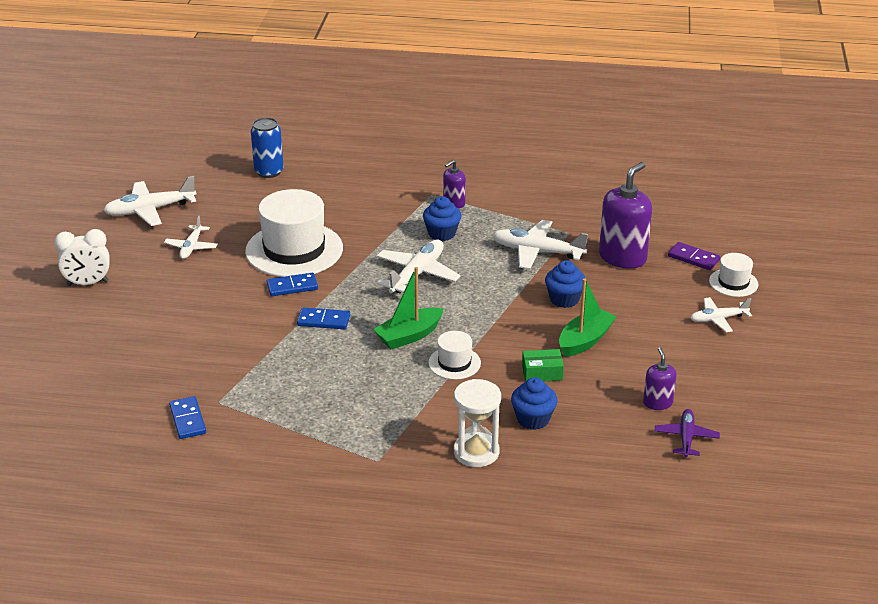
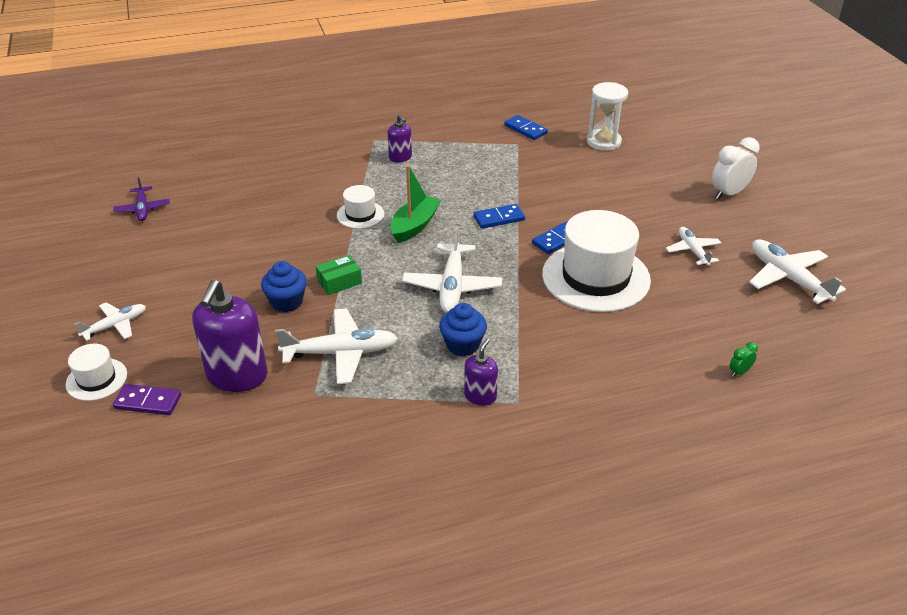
camera: 155 degrees right, 5 degrees up
white plane [103,176,196,226] -> white plane turned 75 degrees counterclockwise [749,239,846,304]
blue can [251,117,283,178] -> green clock [730,342,758,377]
white hourglass [454,379,501,467] -> white hourglass moved to [587,82,628,151]
blue cupcake [511,377,558,430] -> none
green box [522,349,564,382] -> green box moved to [316,255,362,295]
green boat [559,278,617,357] -> none
purple soap dispenser [643,347,677,410] -> purple soap dispenser moved to [388,114,412,162]

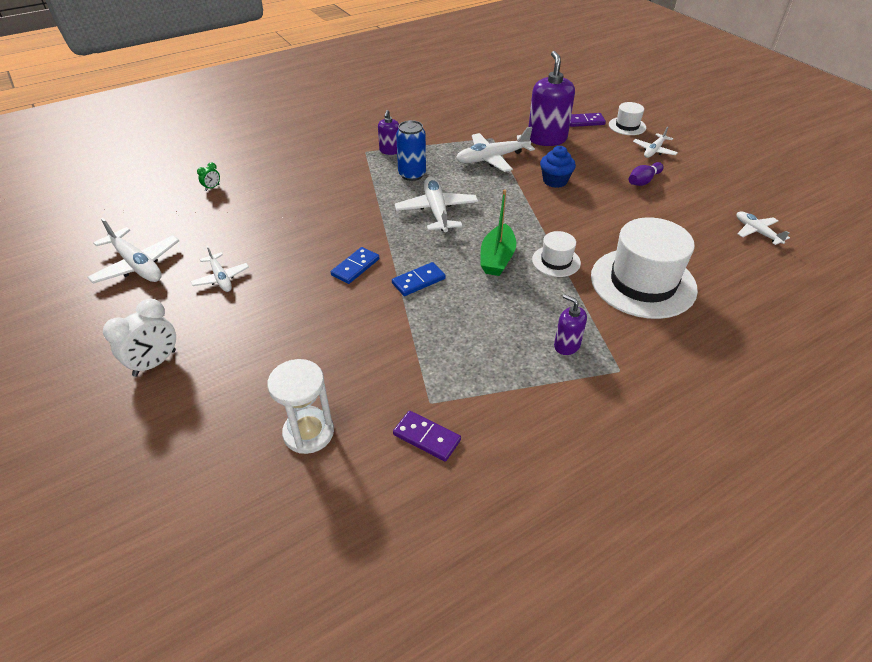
camera: 165 degrees right, 5 degrees up
purple plane [113,177,170,221] -> white plane [737,211,790,245]
green box [316,255,362,295] -> none
blue cupcake [439,303,487,356] -> blue can [396,120,426,181]
blue domino [504,115,548,140] -> purple domino [393,411,461,462]
white hat [542,210,651,312] -> white hat moved to [591,217,698,319]
none -> purple bowling pin [629,162,664,186]

